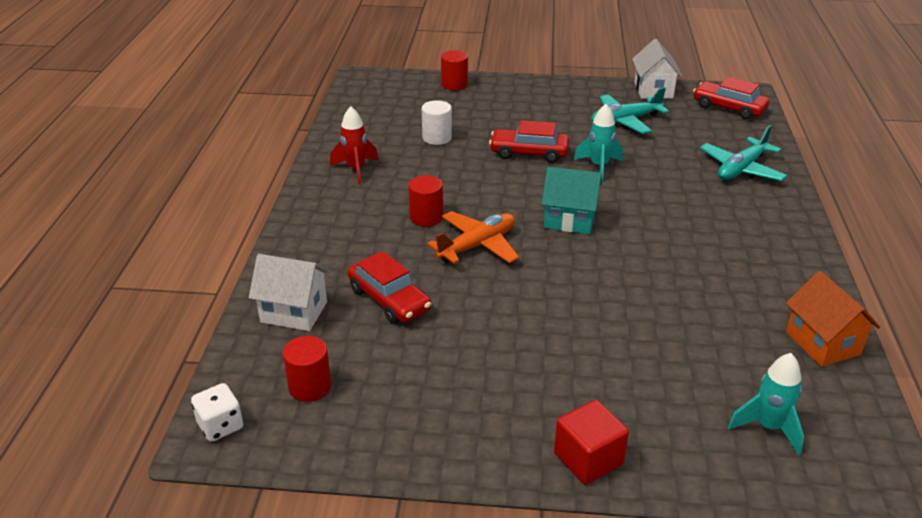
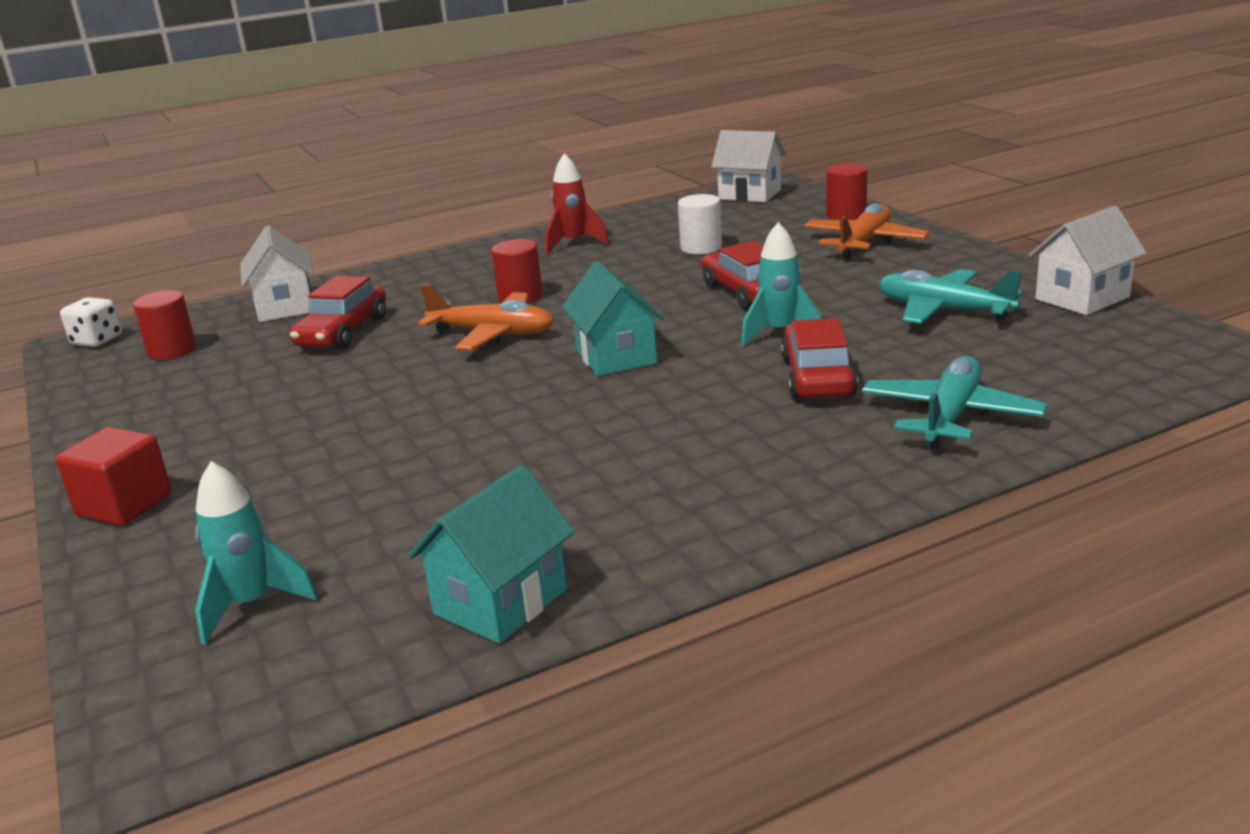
camera: 60 degrees right, 10 degrees down
red car [693,77,769,120] -> red car moved to [781,318,858,399]
turquoise plane [700,125,788,181] -> turquoise plane turned 105 degrees clockwise [862,356,1047,449]
orange house [786,271,880,367] -> turquoise house [408,465,575,643]
none -> white house [711,130,786,202]
none -> orange plane [804,203,930,259]

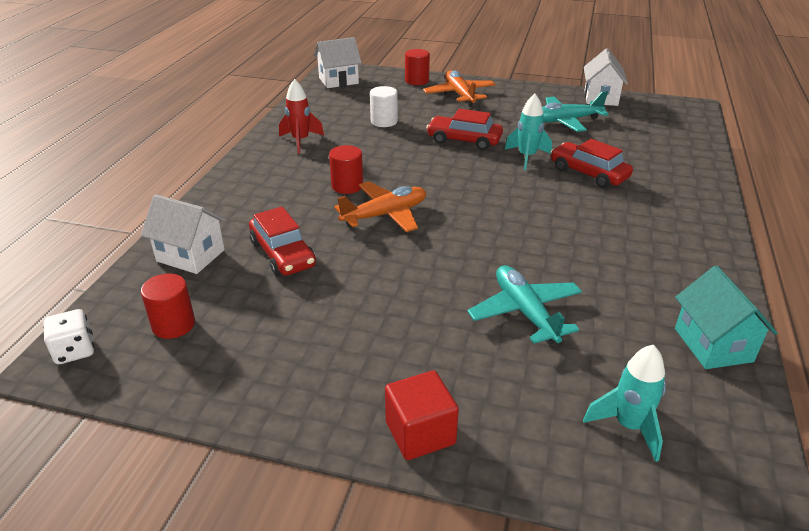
camera: 50 degrees left, 10 degrees up
turquoise house [562,261,664,376] -> none
turquoise plane [862,356,1047,449] -> turquoise plane moved to [467,265,582,345]

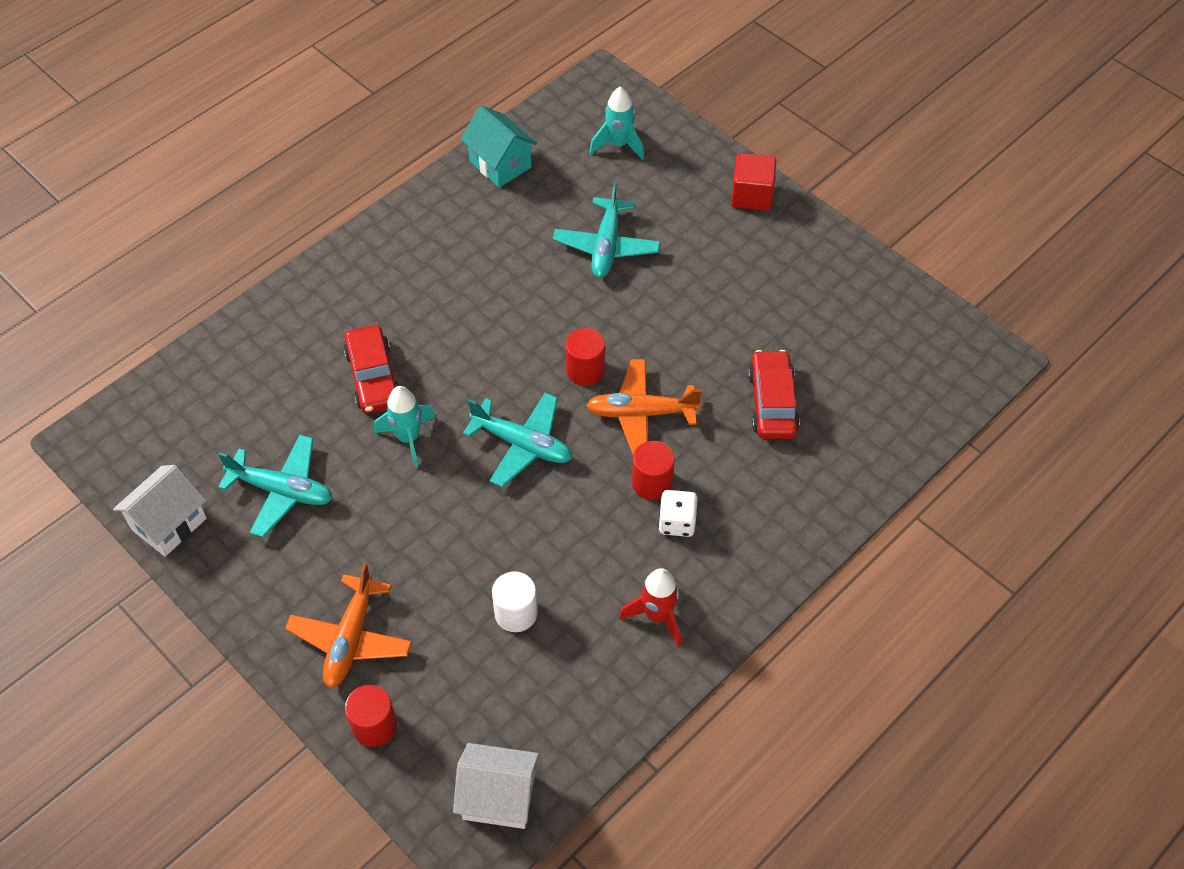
camera: 150 degrees left, 20 degrees up
white dice [43,309,94,364] -> white dice moved to [658,490,698,537]
white house [141,194,226,274] -> none
red cylinder [141,273,195,339] -> red cylinder moved to [565,328,605,386]
red car [426,109,503,150] -> none
turquoise house [675,266,777,369] -> turquoise house turned 60 degrees counterclockwise [461,105,537,188]
none -> turquoise plane [463,393,572,487]

